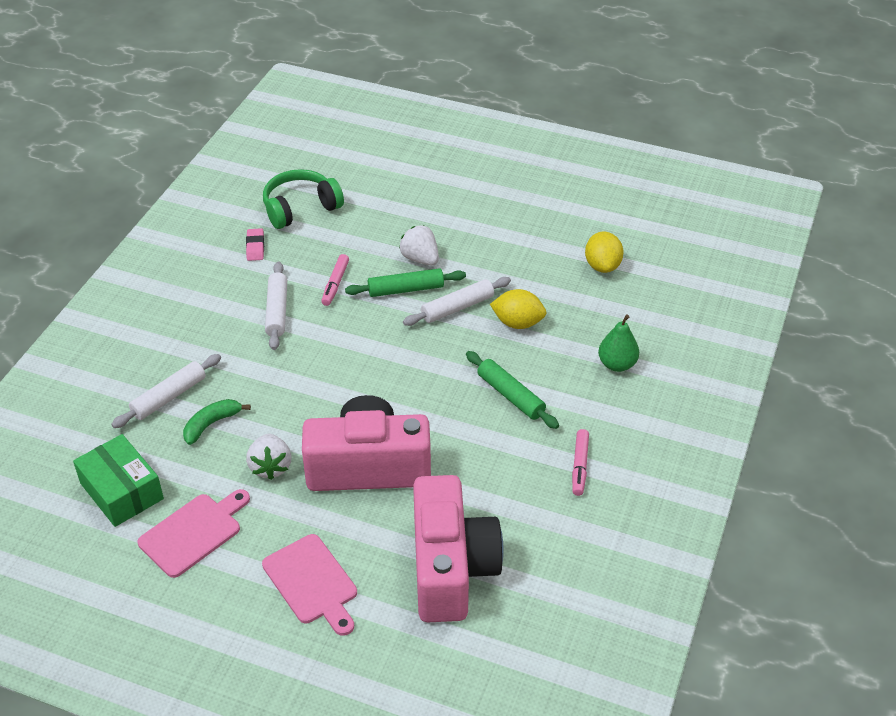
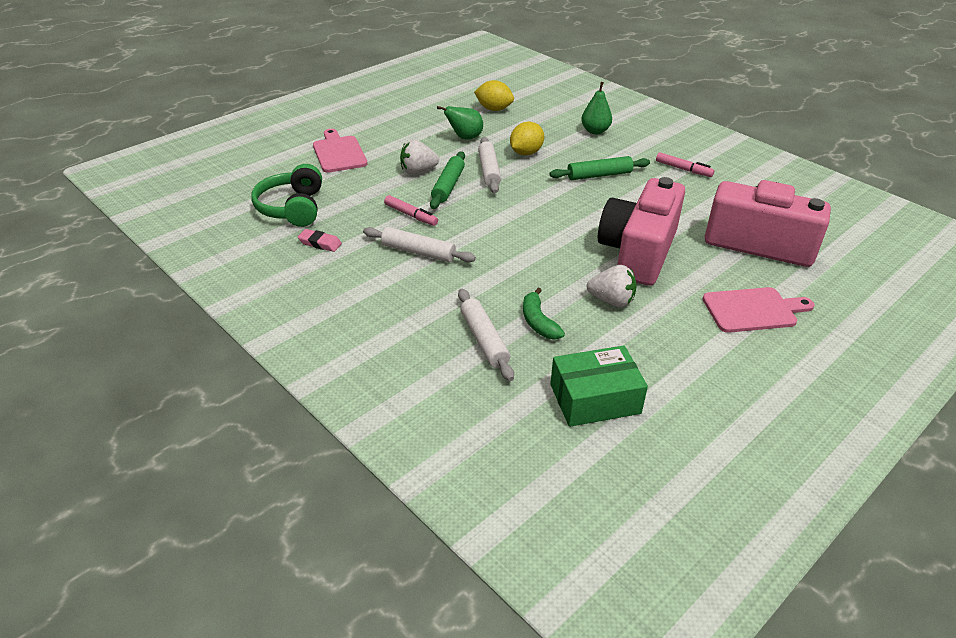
camera: 65 degrees left, 5 degrees down
pink cutting board [138,489,250,578] -> pink cutting board moved to [313,129,367,173]
none -> green pear [437,106,483,140]

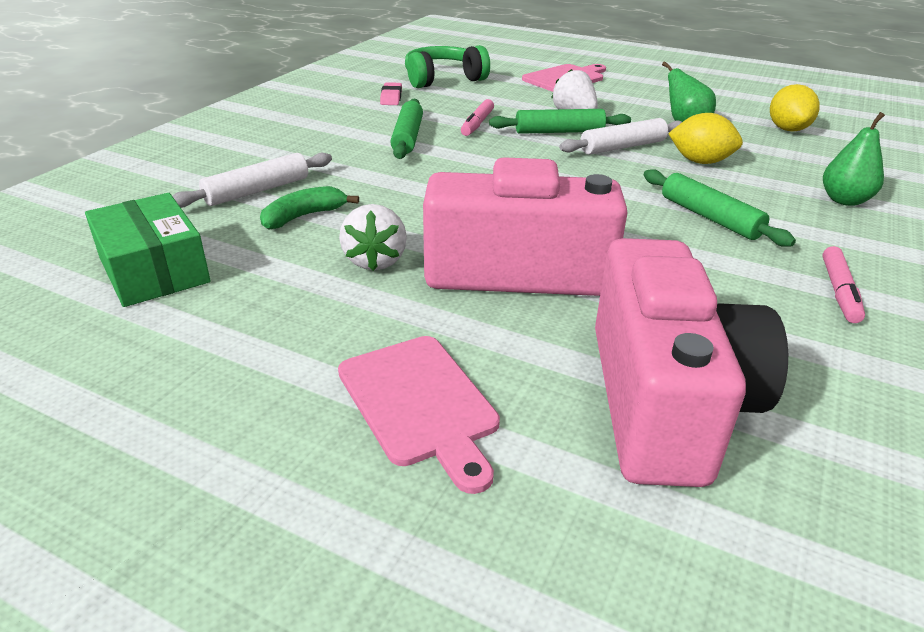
camera: 70 degrees right, 5 degrees down
white rolling pin [363,227,476,262] -> green rolling pin [390,99,423,159]

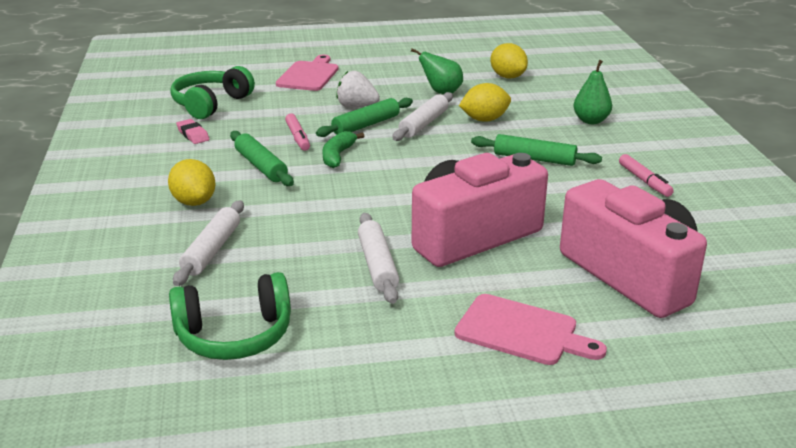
camera: 35 degrees left, 5 degrees down
green box [85,193,211,307] -> green headphones [169,272,291,360]
green banana [260,186,359,230] -> green banana moved to [322,131,364,168]
white strawberry [339,204,407,271] -> white rolling pin [358,213,399,304]
none -> yellow lemon [168,159,215,206]

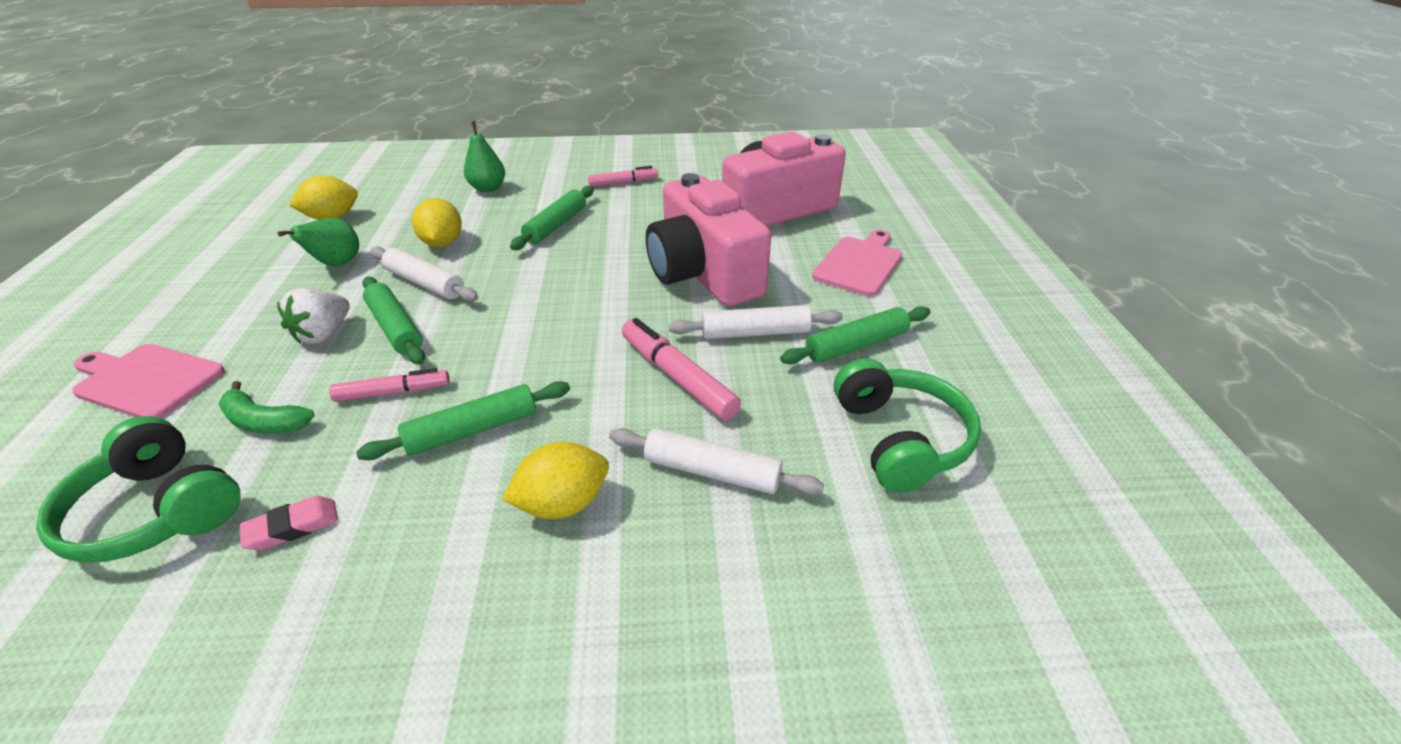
camera: 85 degrees left, 10 degrees up
green banana [322,131,364,168] -> green banana moved to [219,381,314,434]
none -> pink marker [622,318,741,420]
none -> green rolling pin [780,306,930,364]

